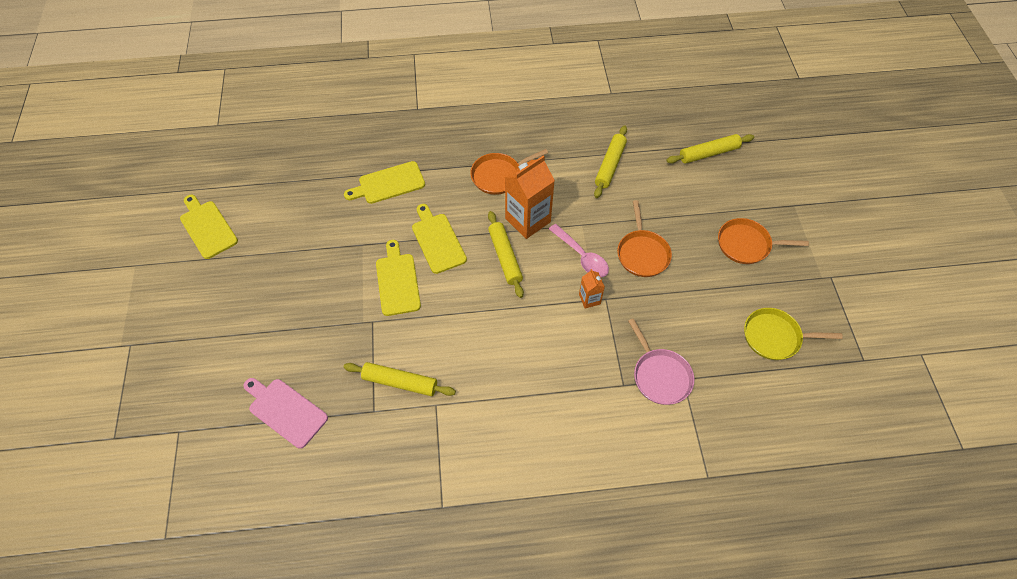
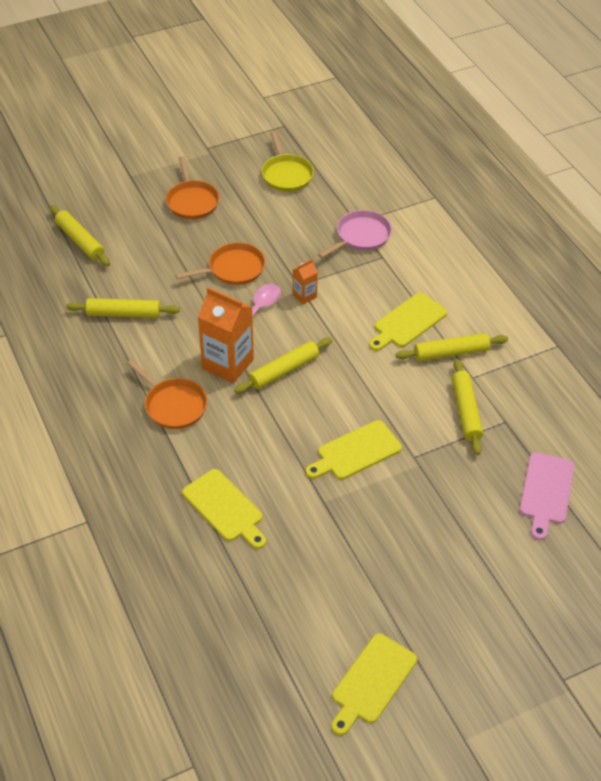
camera: 110 degrees left, 10 degrees down
yellow cutting board [412,204,467,274] -> yellow cutting board moved to [369,293,447,351]
none -> yellow rolling pin [395,333,508,361]

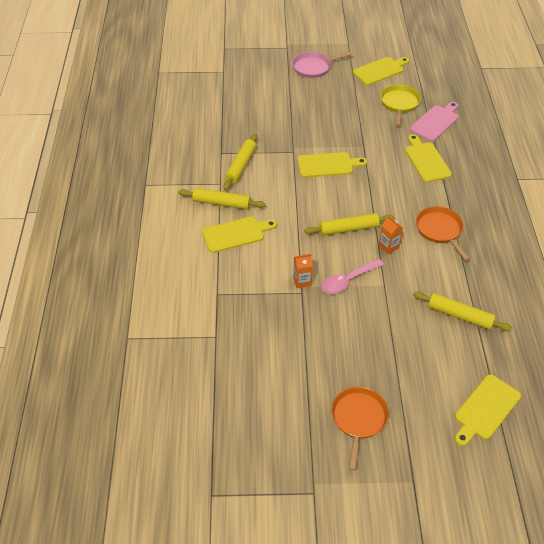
camera: 155 degrees left, 0 degrees up
yellow rolling pin [50,205,110,266] -> yellow cutting board [455,374,521,446]
orange pan [175,242,265,285] -> none
orange carton [198,287,254,383] -> orange carton [379,216,403,254], size x0.49
yellow pan [262,131,314,192] -> yellow pan moved to [380,85,421,126]
pink pan [318,210,392,258] -> pink pan moved to [292,51,353,78]
pink cutting board [519,452,575,540] -> pink cutting board moved to [410,102,458,141]

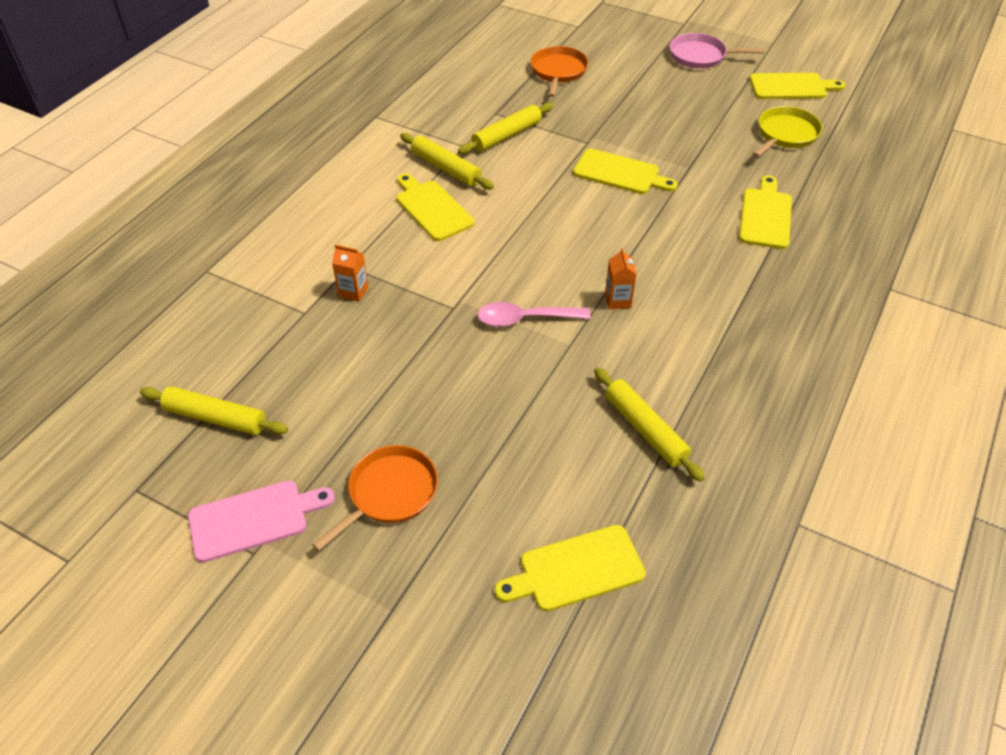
camera: 30 degrees right, 0 degrees up
yellow cutting board [202,216,277,253] -> yellow cutting board turned 135 degrees counterclockwise [396,173,474,241]
orange carton [293,254,313,288] -> orange carton moved to [332,244,369,302]
yellow rolling pin [304,213,394,236] -> yellow rolling pin moved to [140,386,288,435]
pink cutting board [410,102,458,141] -> pink cutting board moved to [188,480,335,563]
orange pan [416,206,470,261] -> orange pan moved to [531,46,588,97]

